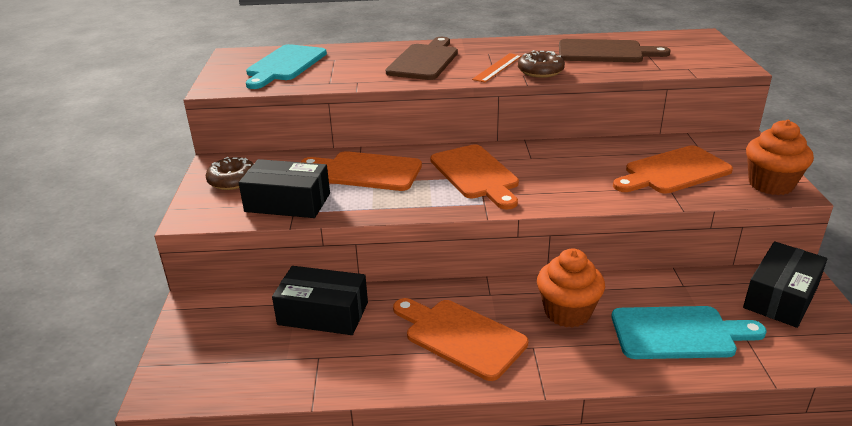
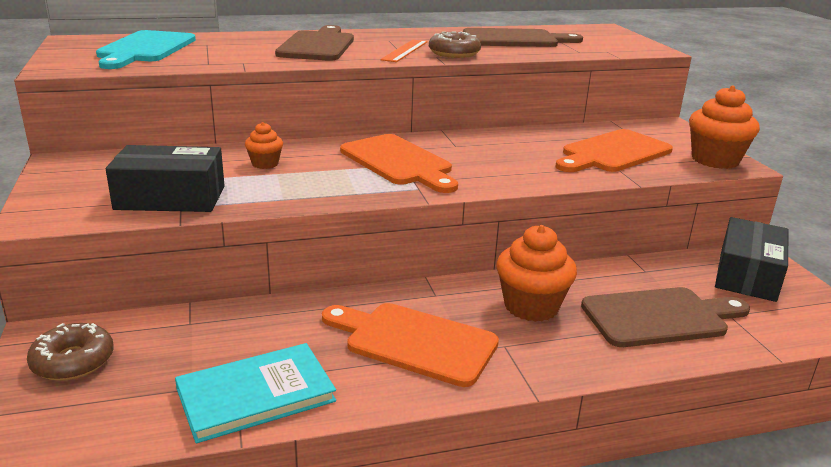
camera: 15 degrees left, 5 degrees down
brown donut [206,157,254,190] -> brown donut moved to [27,323,114,381]
black box [272,266,368,335] -> none
orange cutting board [301,151,422,191] -> orange cupcake [245,122,283,169]
turquoise cutting board [611,306,767,359] -> brown cutting board [581,287,750,347]
none -> turquoise book [175,343,336,443]

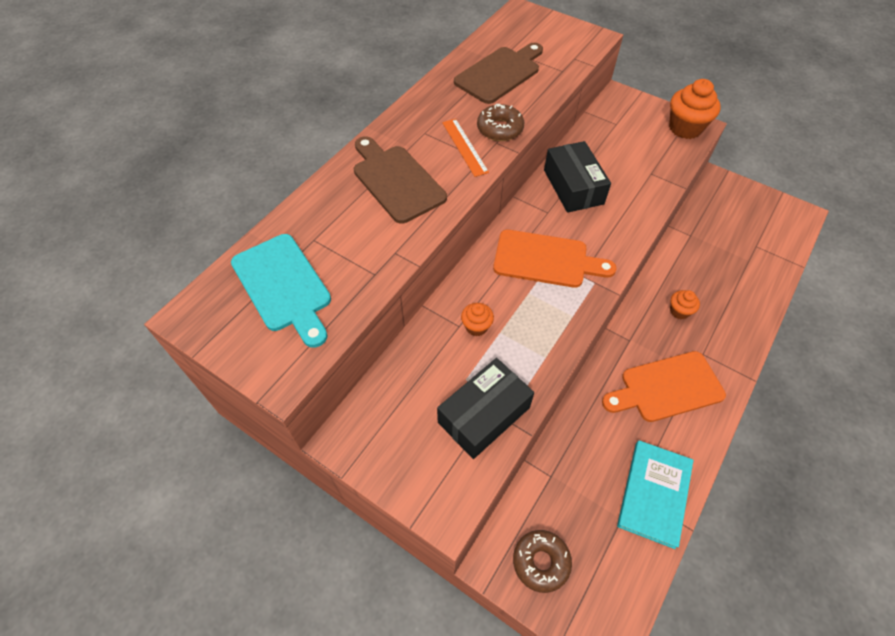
camera: 40 degrees left, 30 degrees up
orange cupcake [496,225,577,322] -> orange cupcake [670,290,700,319], size x0.54
orange cutting board [555,129,673,172] -> none
brown cutting board [581,287,750,347] -> none
black box [715,217,789,302] -> black box moved to [544,141,611,213]

